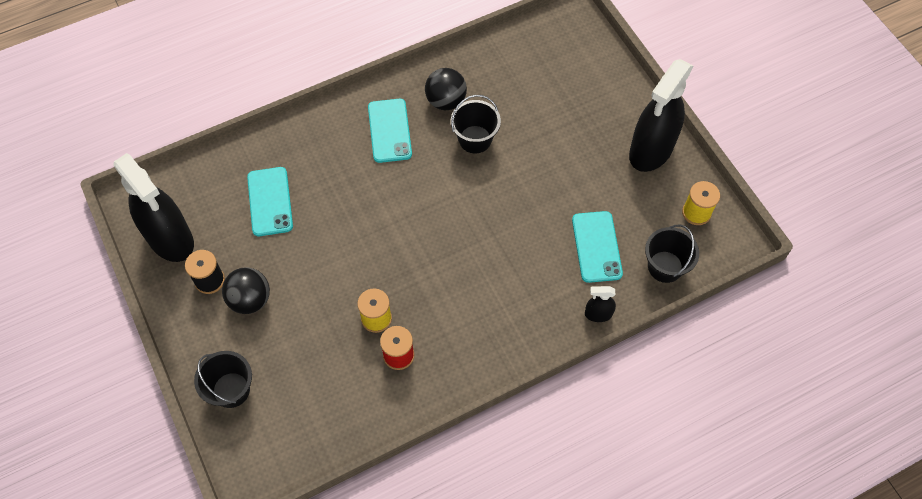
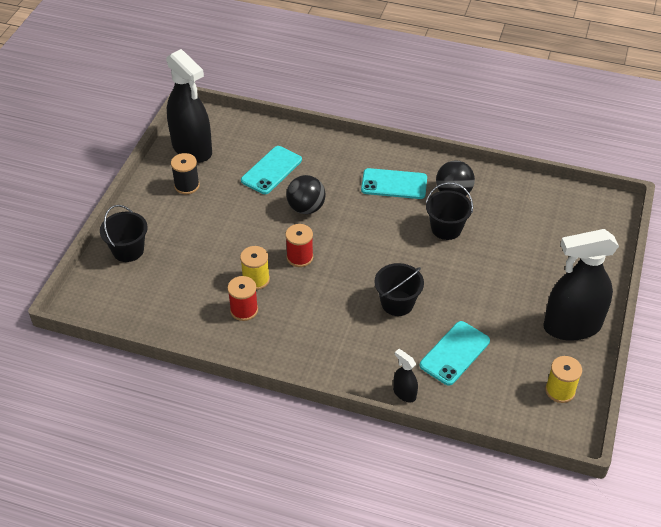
camera: 45 degrees right, 15 degrees down
black spray bottle [113,153,194,262] -> black spray bottle turned 45 degrees counterclockwise [166,49,212,163]
black ball [222,267,270,314] -> black ball moved to [286,175,326,214]
turquoise phone [368,99,412,163] -> turquoise phone turned 60 degrees clockwise [361,168,427,199]
black bucket [645,225,699,283] -> black bucket moved to [374,263,424,316]
none -> red spool [285,224,313,267]

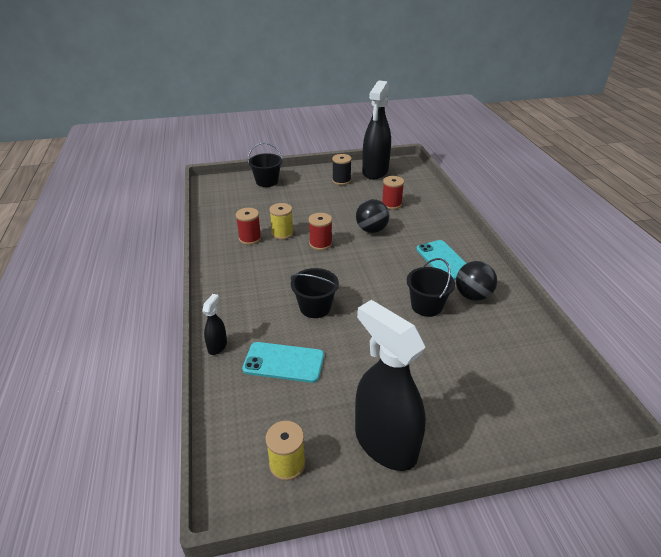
camera: 60 degrees right, 10 degrees down
turquoise phone [241,146,302,194] -> red spool [382,176,404,210]

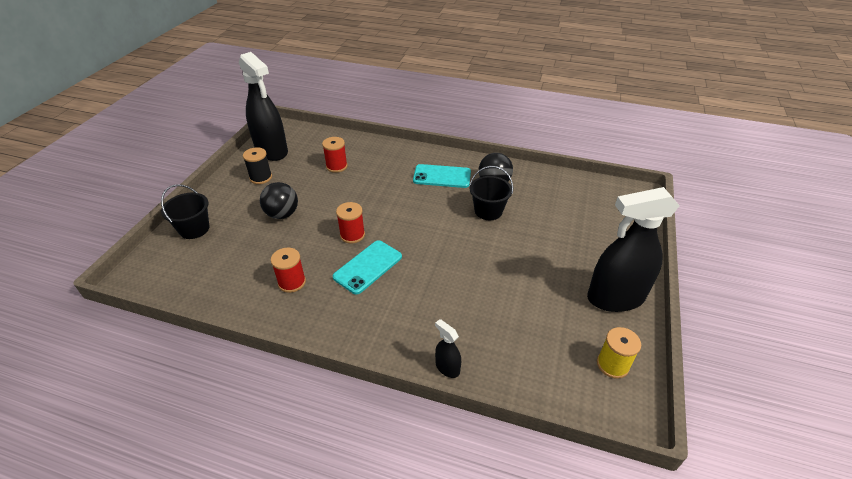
camera: 60 degrees left, 5 degrees up
turquoise phone [242,342,324,383] -> turquoise phone moved to [333,240,402,294]
yellow spool [269,203,294,240] -> none
black bucket [291,268,339,318] -> none
black ball [356,199,389,233] -> black ball moved to [260,182,298,219]

